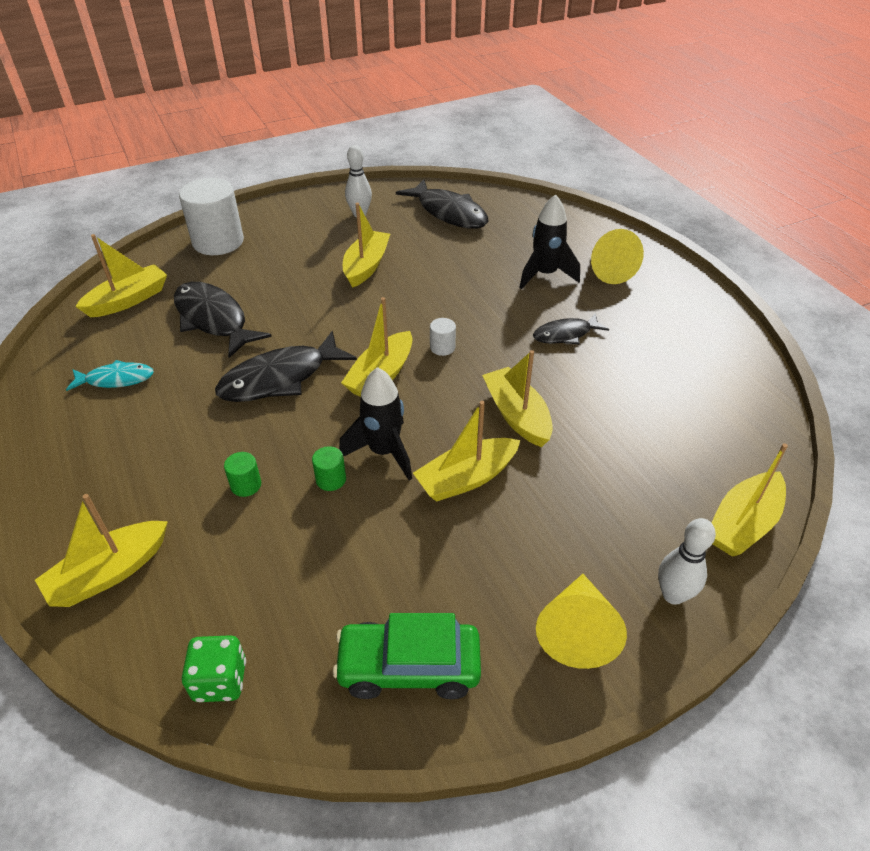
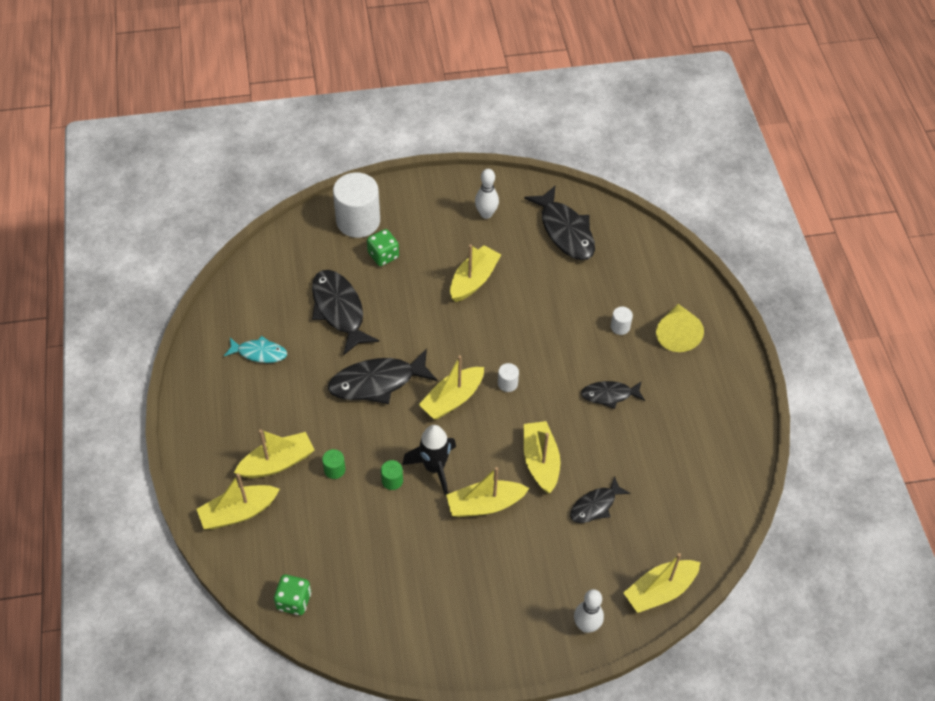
camera: 15 degrees right, 10 degrees up
yellow boat [75,234,167,317] -> yellow boat moved to [234,429,314,478]
green car [333,613,481,699] -> none
black rocket [519,194,580,289] -> white cylinder [611,307,633,335]
yellow cone [536,574,627,669] -> none
none -> green dice [367,229,399,266]
none -> black fish [570,476,630,523]

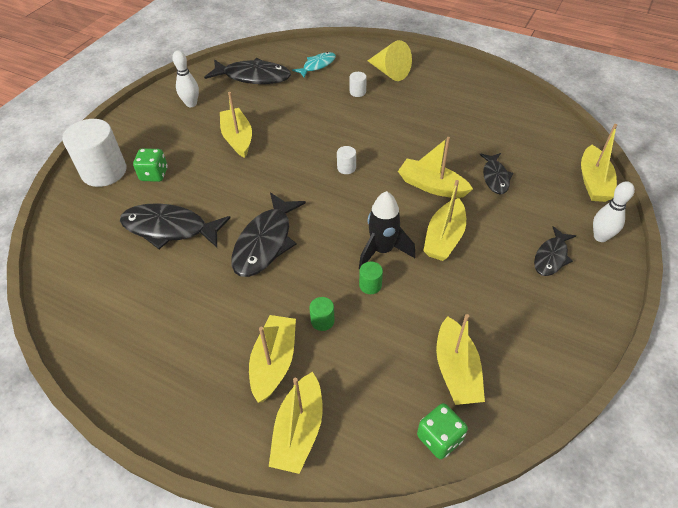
camera: 50 degrees left, 5 degrees down
turquoise fish [224,336,287,363] -> turquoise fish moved to [292,52,336,78]
yellow boat [418,355,484,420] -> yellow boat moved to [436,314,485,405]
black fish [581,381,645,409] -> black fish moved to [534,226,576,276]

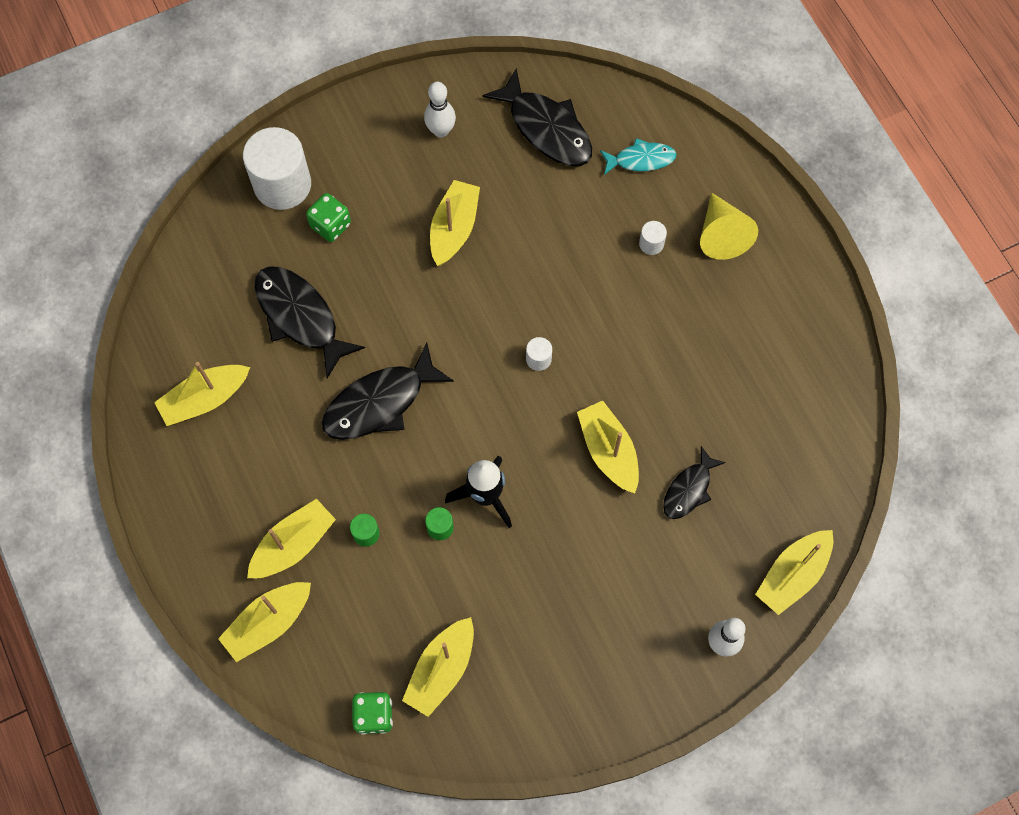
camera: 35 degrees right, 20 degrees up
yellow boat [423,180,466,261] -> yellow boat moved to [154,362,250,426]
black fish [534,226,576,276] -> none

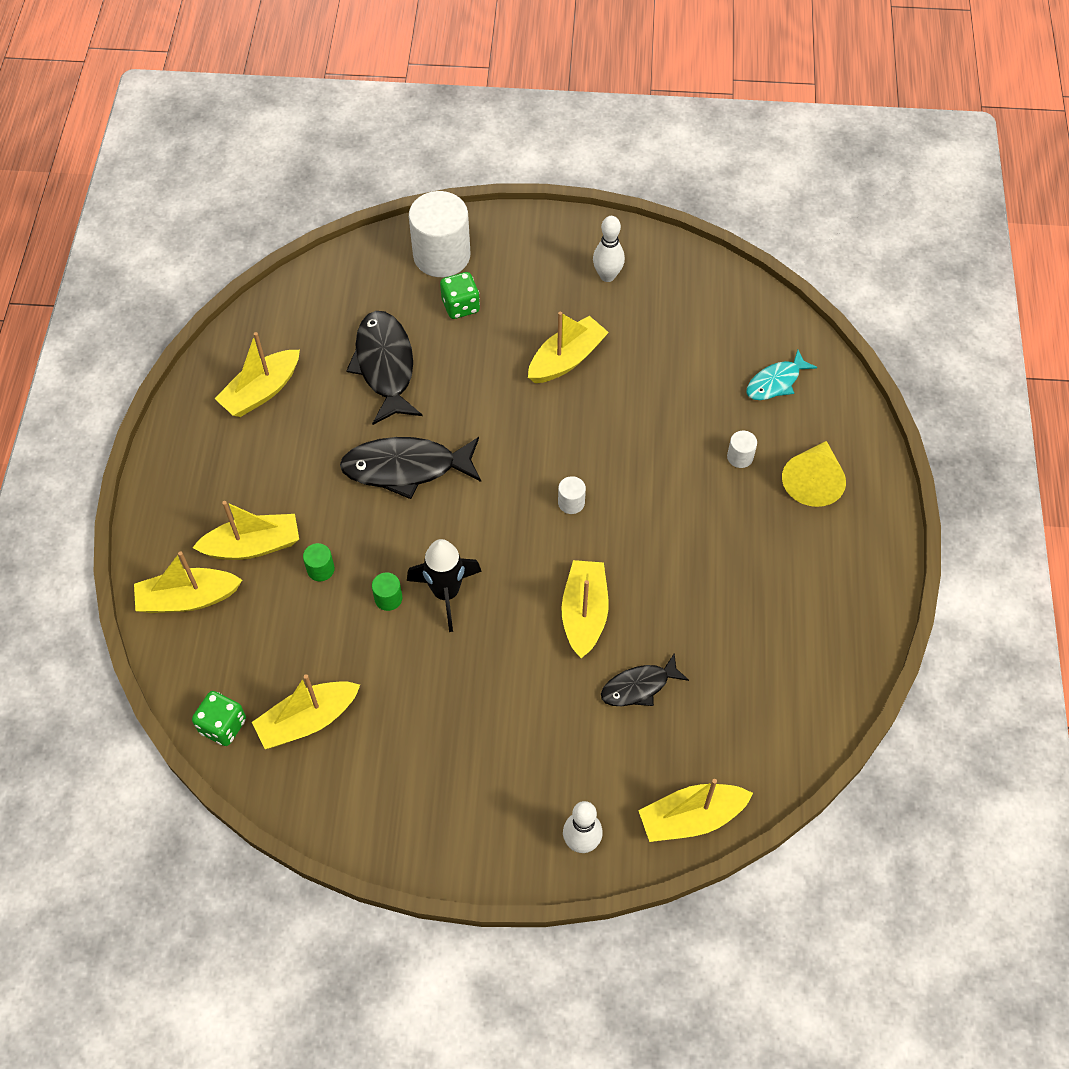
camera: 30 degrees right, 10 degrees down
yellow boat [154,362,250,426] -> yellow boat turned 45 degrees counterclockwise [214,332,300,417]
black fish [483,68,592,166] -> none
turquoise fish [600,138,677,175] -> turquoise fish turned 120 degrees clockwise [746,350,817,400]

